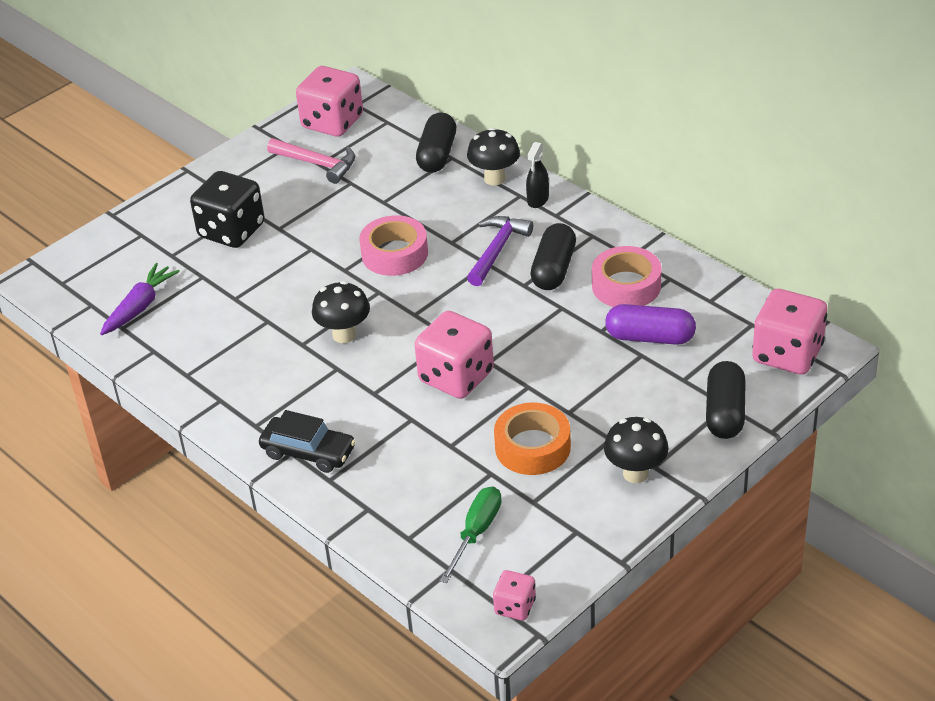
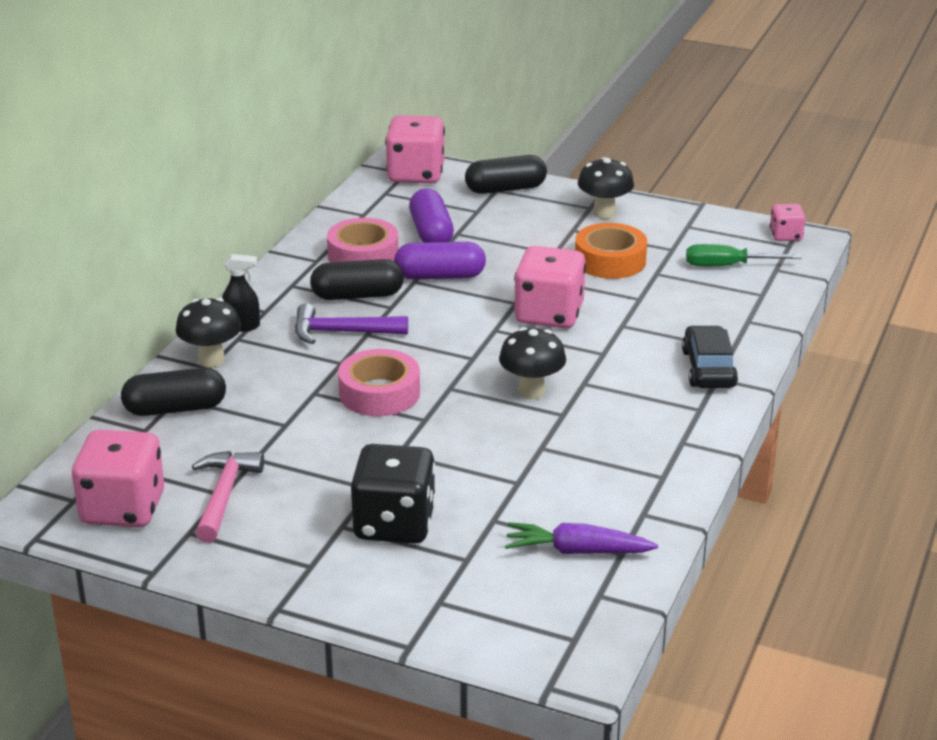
camera: 115 degrees left, 10 degrees down
none -> purple capsule [394,242,486,279]

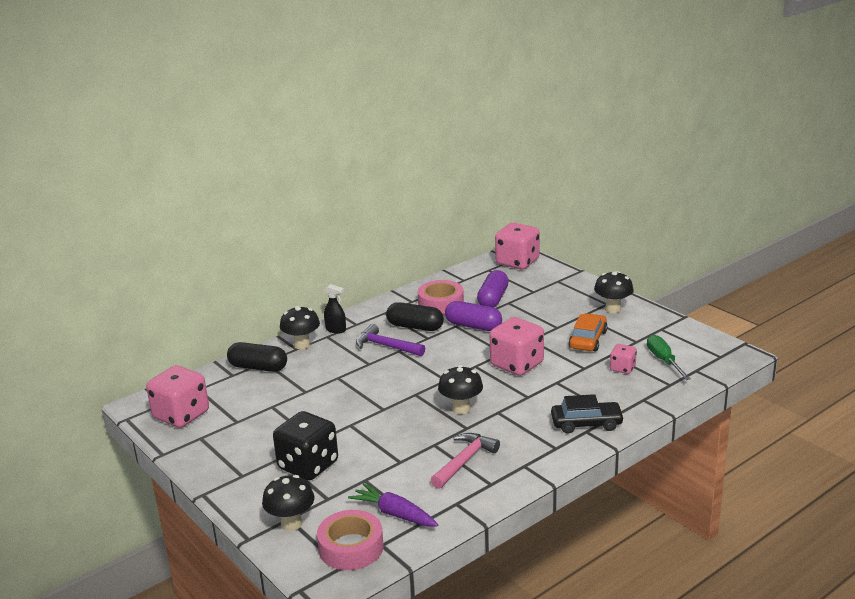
camera: 30 degrees right, 5 degrees down
pink hammer [192,451,264,543] -> pink hammer moved to [431,433,500,489]
pink tape [338,349,420,416] -> pink tape moved to [317,510,383,570]
black capsule [465,155,547,194] -> none
orange tape [575,223,647,279] -> orange car [569,313,607,352]
black car [682,326,738,388] -> black car turned 60 degrees clockwise [551,394,624,434]
green screwdriver [686,244,802,266] -> green screwdriver turned 45 degrees clockwise [647,334,691,380]
pink dice [770,204,805,241] -> pink dice moved to [610,344,637,374]
none -> black mushroom [262,475,314,531]

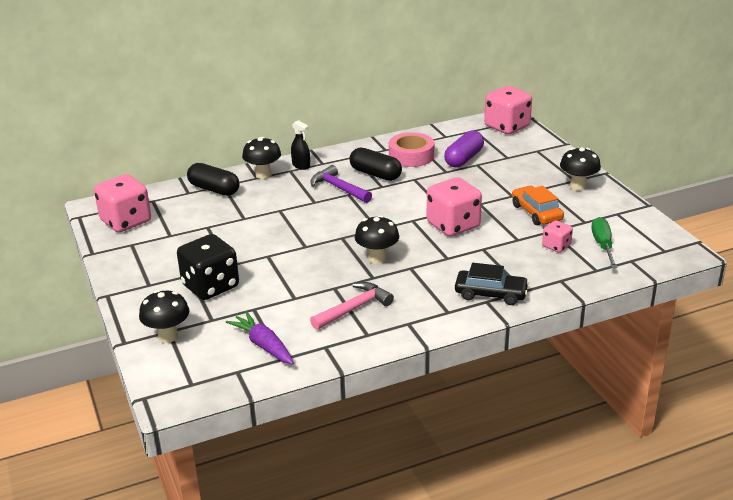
camera: 15 degrees right, 5 degrees up
pink tape [317,510,383,570] -> none
purple capsule [445,301,502,331] -> none
orange car [569,313,607,352] -> orange car turned 60 degrees counterclockwise [512,186,564,225]

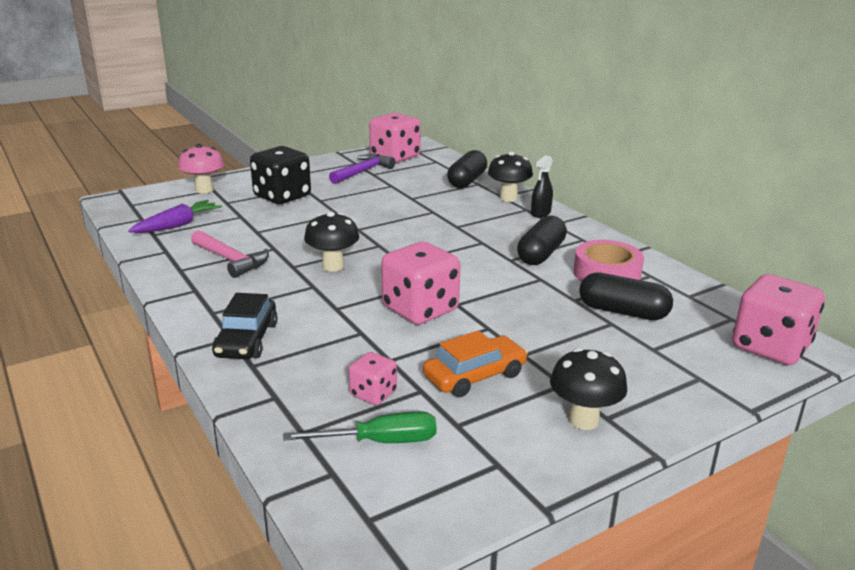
camera: 80 degrees right, 5 degrees down
black mushroom [139,290,189,343] -> pink mushroom [178,144,224,193]
purple hammer [310,165,372,203] -> purple hammer moved to [329,154,395,184]
purple capsule [444,130,484,168] -> black capsule [579,272,673,320]

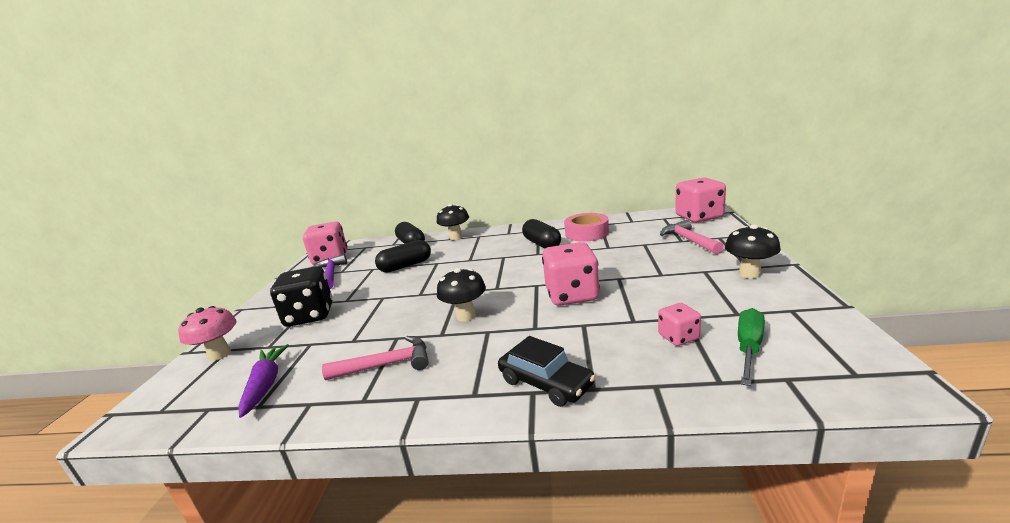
camera: 50 degrees left, 5 degrees down
orange car [423,330,528,397] -> none
black spray bottle [531,155,553,218] -> none
black capsule [579,272,673,320] -> black capsule moved to [375,240,431,273]
none -> pink hammer [660,220,724,254]

